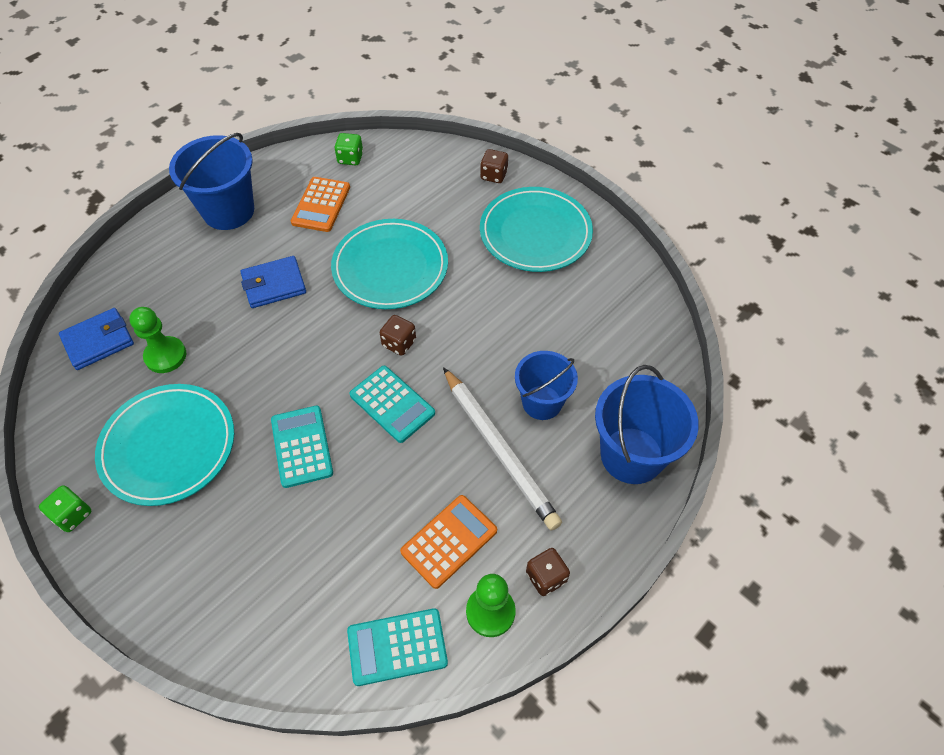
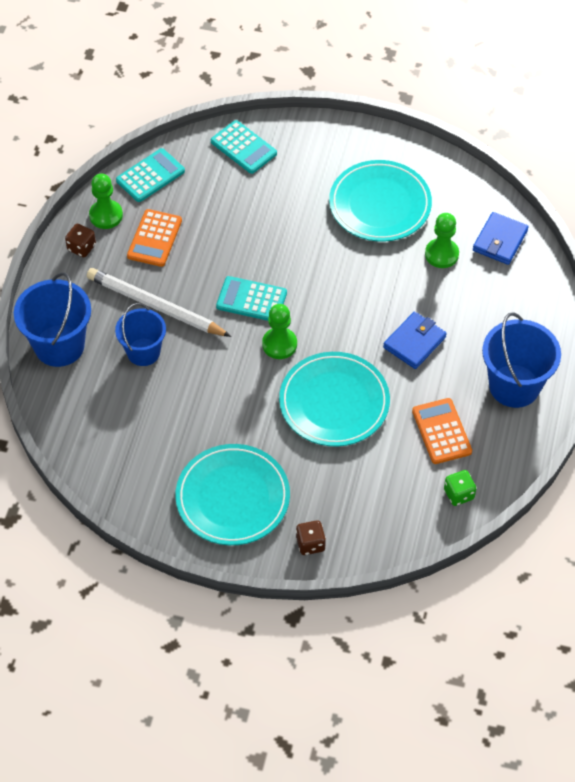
camera: 150 degrees right, 0 degrees up
green dice [39,485,91,532] -> none
turquoise calculator [271,406,333,488] -> turquoise calculator moved to [211,120,277,174]
brown dice [380,315,416,356] -> green pawn [262,304,297,359]

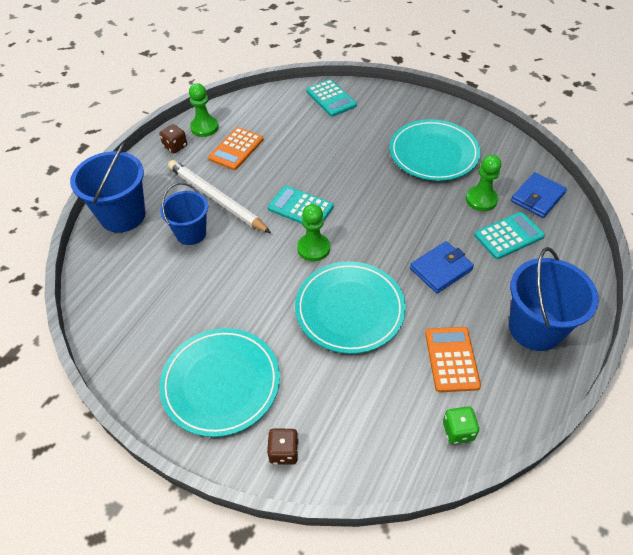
camera: 15 degrees right, 5 degrees down
turquoise calculator [116,148,185,202] -> turquoise calculator moved to [474,212,545,259]

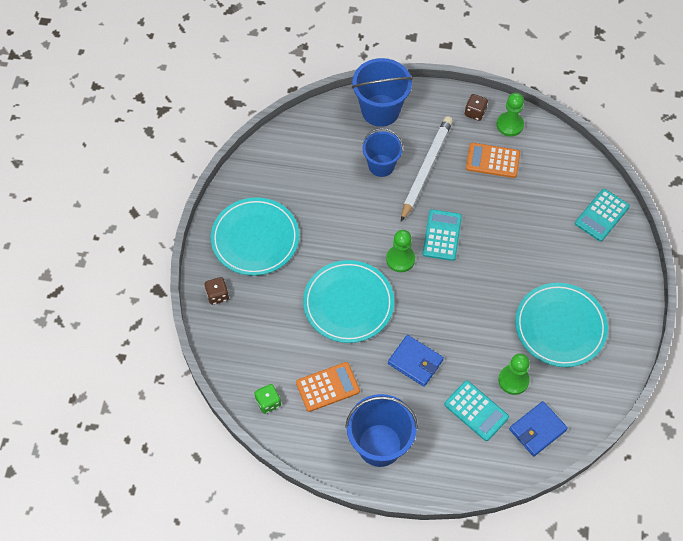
camera: 70 degrees right, 10 degrees up
blue wallet [511,172,567,218] -> blue wallet turned 60 degrees counterclockwise [509,401,568,456]

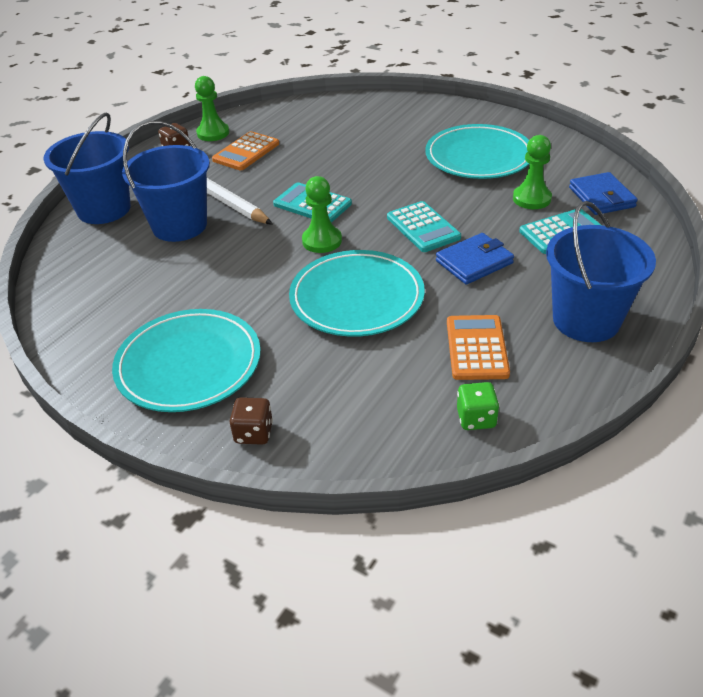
camera: 65 degrees left, 20 degrees down
blue bucket [362,128,403,177] -> blue bucket [122,121,210,242], size x1.51
turquoise calculator [575,189,630,241] -> turquoise calculator moved to [387,201,461,252]

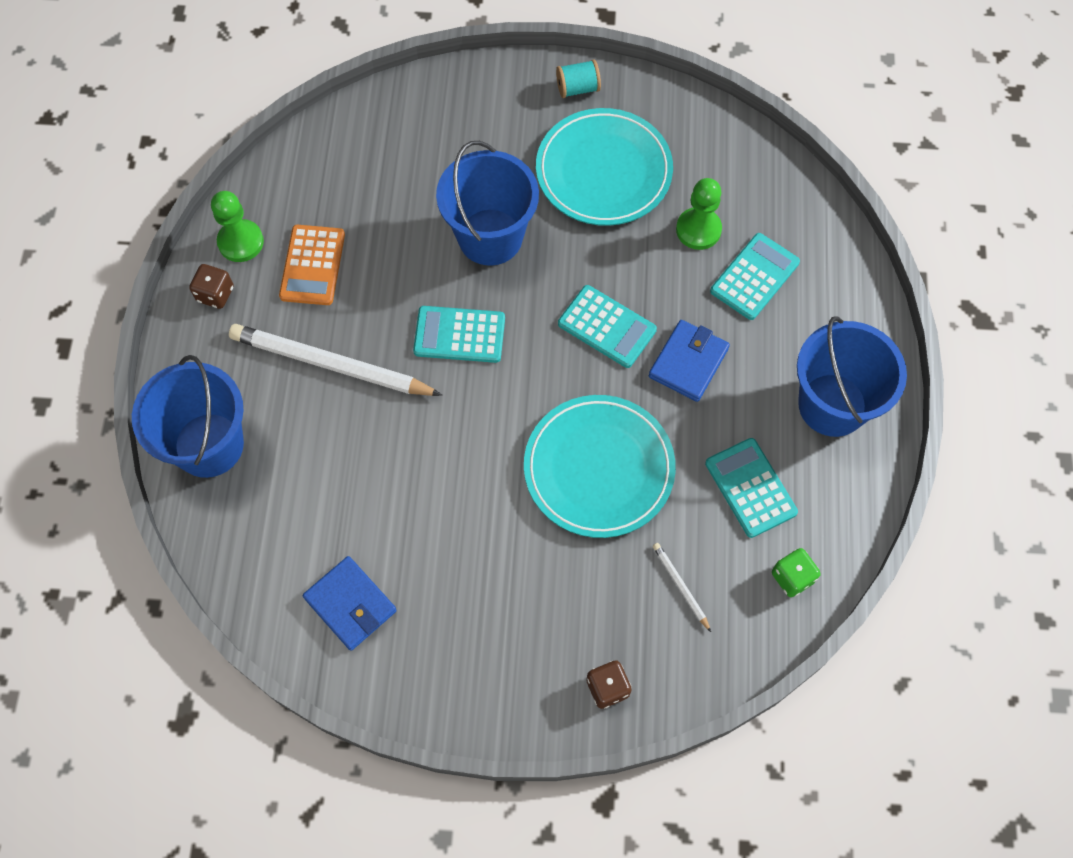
camera: 30 degrees left, 25 degrees up
turquoise plate [112,309,261,412] -> none
blue bucket [122,121,210,242] -> blue bucket moved to [436,141,539,266]
green pawn [302,176,342,253] -> none
orange calculator [447,315,510,380] -> turquoise calculator [705,438,798,538]
blue wallet [569,172,638,215] -> blue wallet moved to [303,556,397,651]
none -> turquoise spool [556,60,601,98]
none -> white pencil [653,543,711,632]

